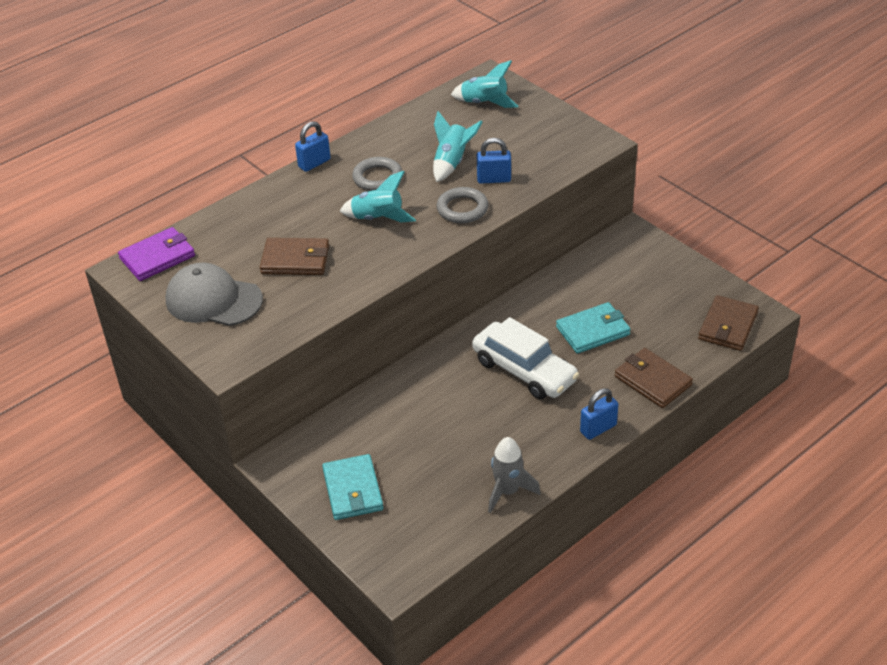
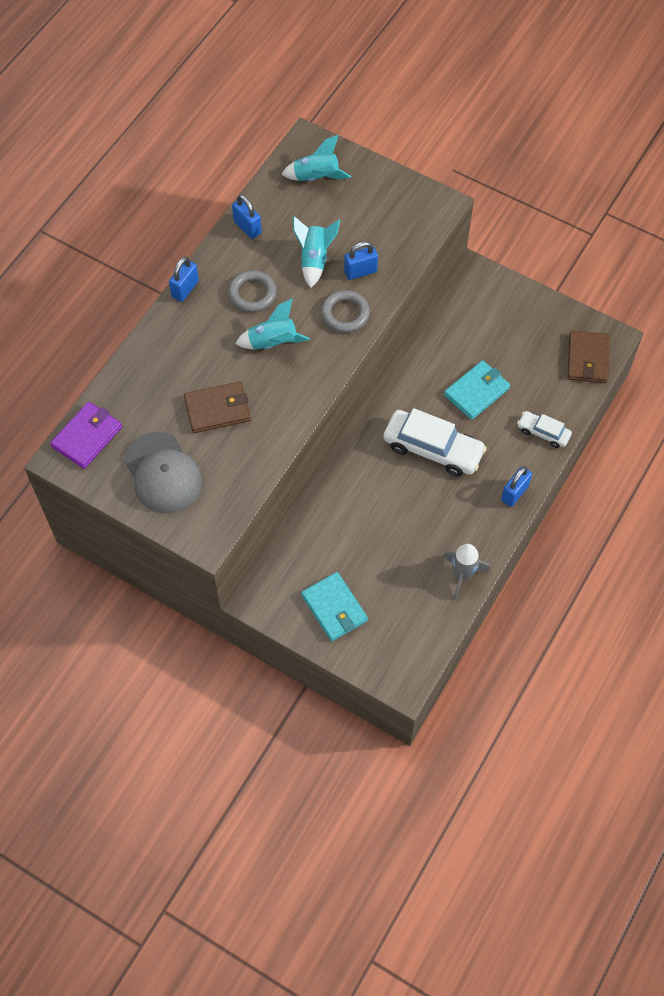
camera: 20 degrees left, 20 degrees up
grey cap [165,262,263,326] -> grey cap turned 120 degrees counterclockwise [124,432,202,513]
brown wallet [615,348,693,408] -> white car [517,411,572,448]
none -> blue padlock [232,195,262,239]

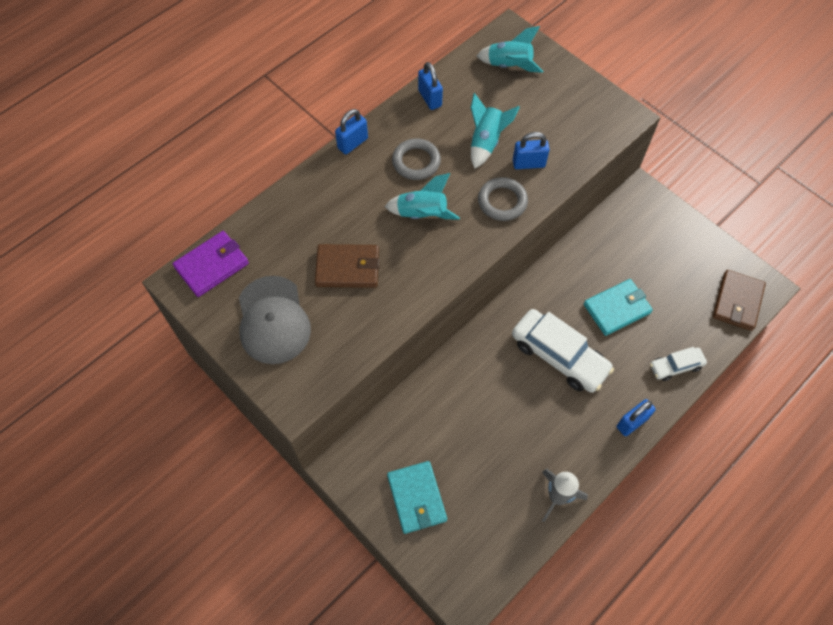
camera: 15 degrees right, 0 degrees up
white car [517,411,572,448] -> white car turned 60 degrees counterclockwise [650,347,707,381]

